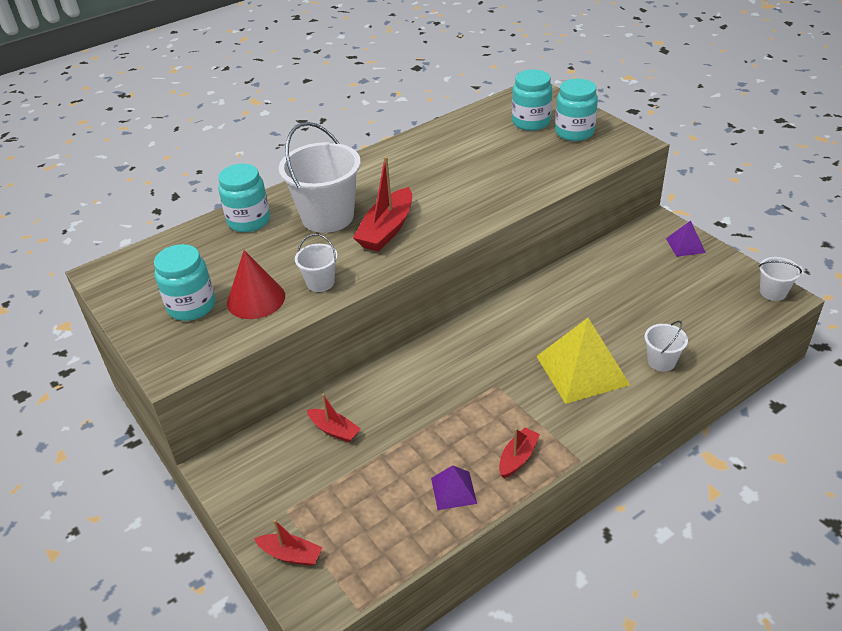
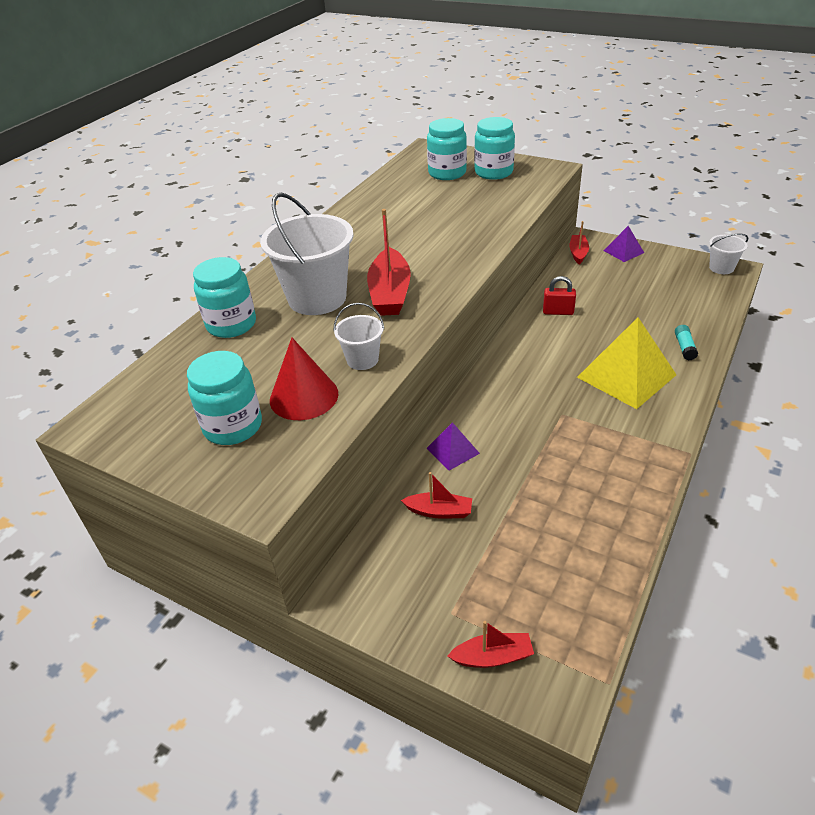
camera: 25 degrees left, 0 degrees up
purple pyramid [431,465,477,510] -> purple pyramid moved to [426,422,480,471]
red boat [499,427,540,478] -> red boat moved to [569,221,589,264]
white bucket [644,320,688,371] -> turquoise glue stick [675,325,698,361]
none -> red padlock [543,276,576,315]

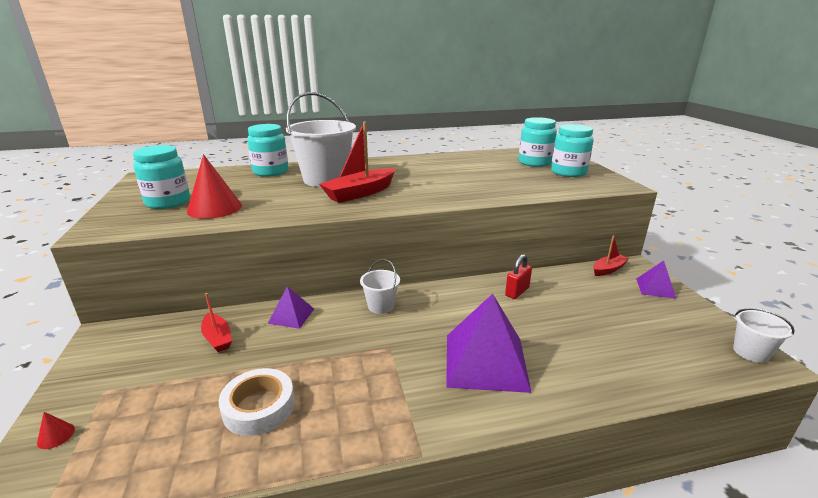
camera: 45 degrees right, 15 degrees down
white bucket [334,303,384,370] -> white bucket moved to [360,259,400,314]
red boat [448,621,534,668] -> red cone [37,412,75,449]
red padlock [543,276,576,315] -> red padlock turned 75 degrees clockwise [505,254,532,299]
yellow pyramid [577,317,676,409] -> purple pyramid [446,294,532,393]
turquoise glue stick [675,325,698,361] -> none
none -> white tape [219,368,295,436]

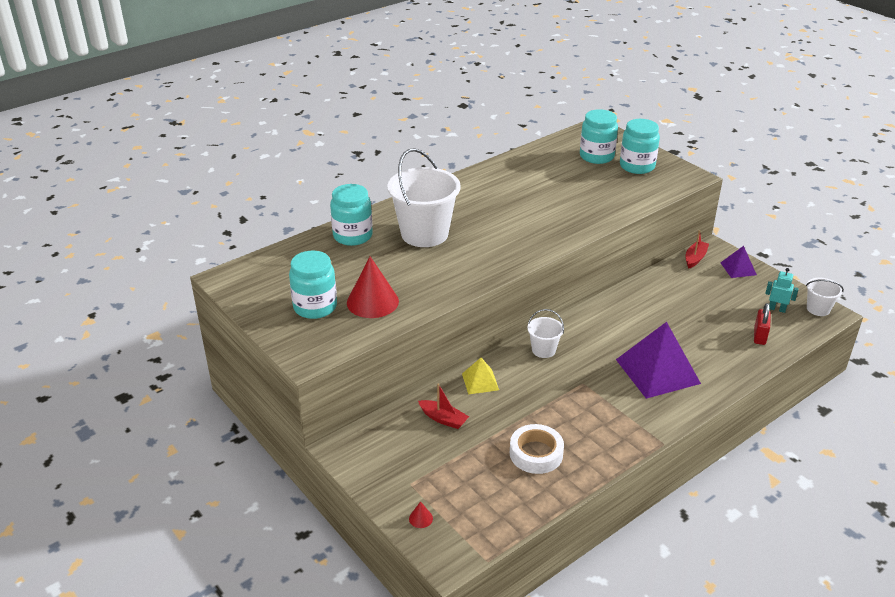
camera: 25 degrees left, 10 degrees up
purple pyramid [268,286,314,329] -> yellow pyramid [462,358,499,394]
red boat [319,122,395,203] -> none
red padlock [505,254,532,299] -> red padlock moved to [754,303,771,345]
none -> turquoise robot [765,268,799,313]

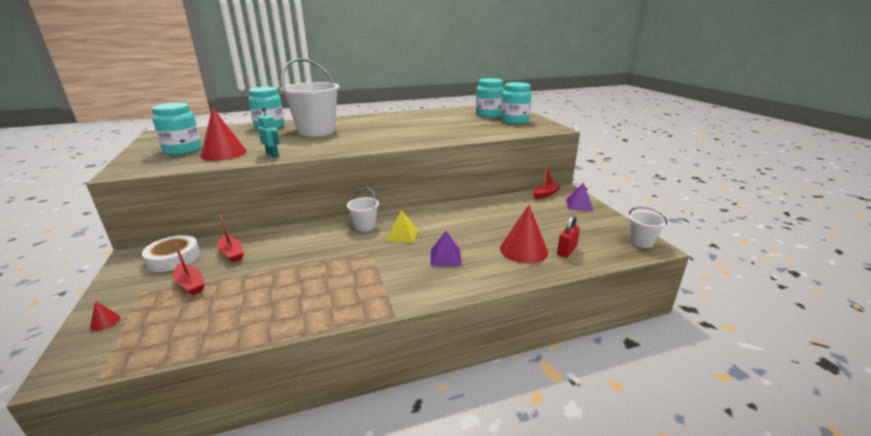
camera: 20 degrees right, 10 degrees down
yellow pyramid [462,358,499,394] -> yellow pyramid moved to [386,210,418,243]
white tape [510,424,564,474] -> white tape moved to [142,235,200,272]
purple pyramid [616,322,701,399] -> purple pyramid [431,231,462,266], size x0.50
turquoise robot [765,268,799,313] -> turquoise robot moved to [258,108,280,157]
none -> red boat [173,243,205,295]
none -> red cone [500,205,548,264]

